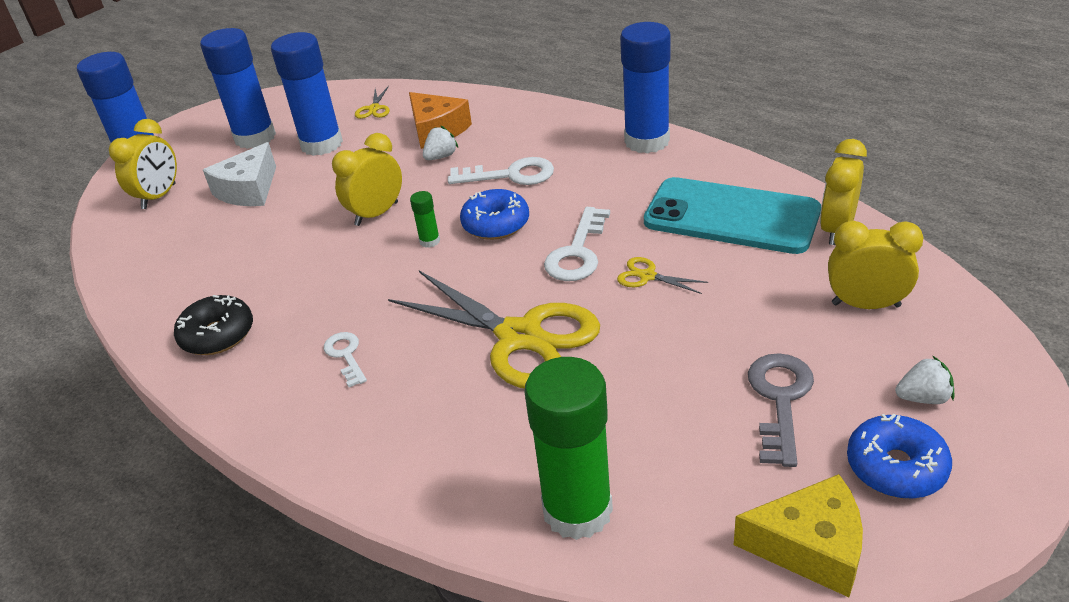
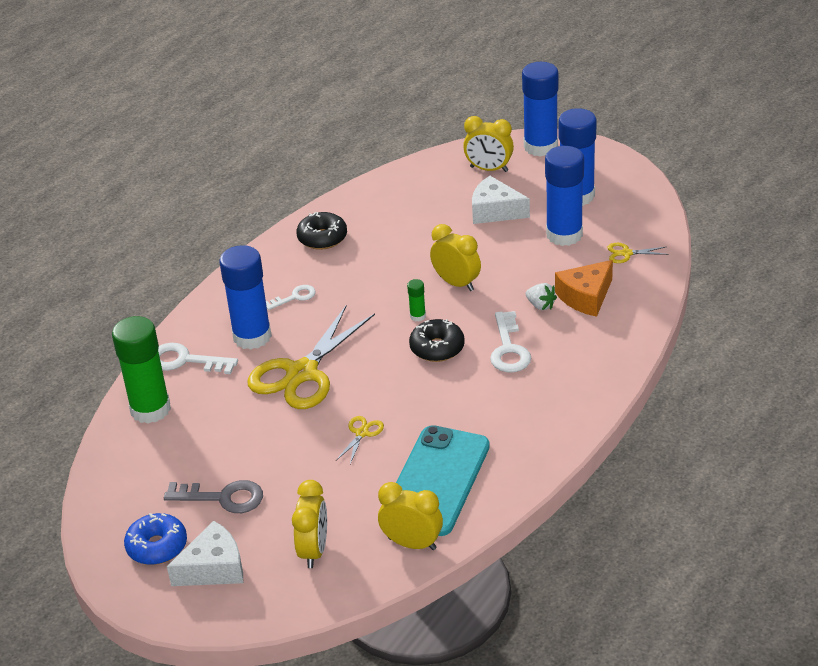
camera: 85 degrees right, 0 degrees up
blue donut [460,189,529,240] -> black donut [409,319,465,362]
white key [544,207,610,281] -> white key moved to [158,343,238,374]
blue glue stick [620,22,671,154] -> blue glue stick moved to [219,245,272,350]
yellow cheese [734,474,863,597] -> none
white strawberry [895,356,954,404] -> white cheese [167,521,243,586]

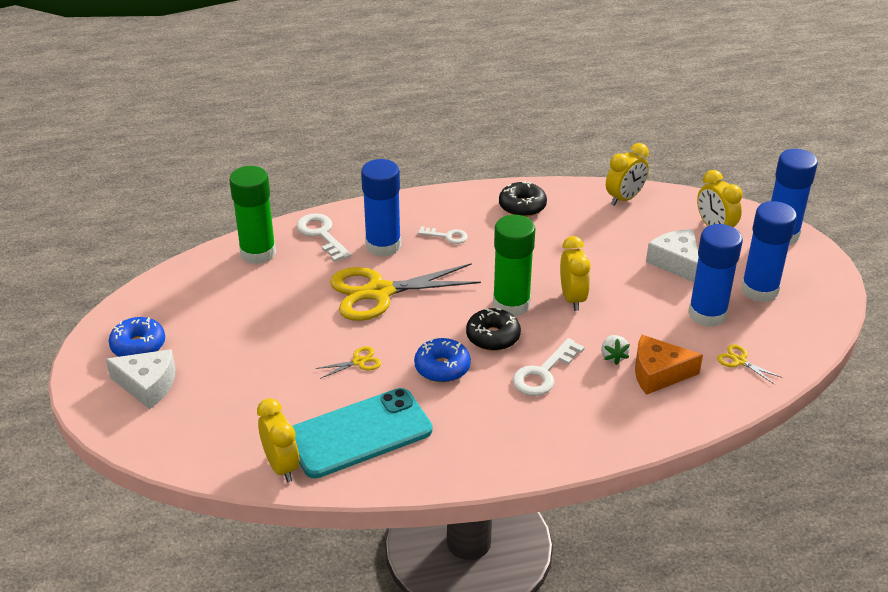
camera: 40 degrees right, 0 degrees up
grey key [164,480,263,513] -> none
yellow clock [292,480,327,568] -> yellow clock moved to [606,143,649,206]
green glue stick [407,279,426,321] -> green glue stick [493,215,535,317], size x2.41
none -> blue donut [414,338,471,382]

